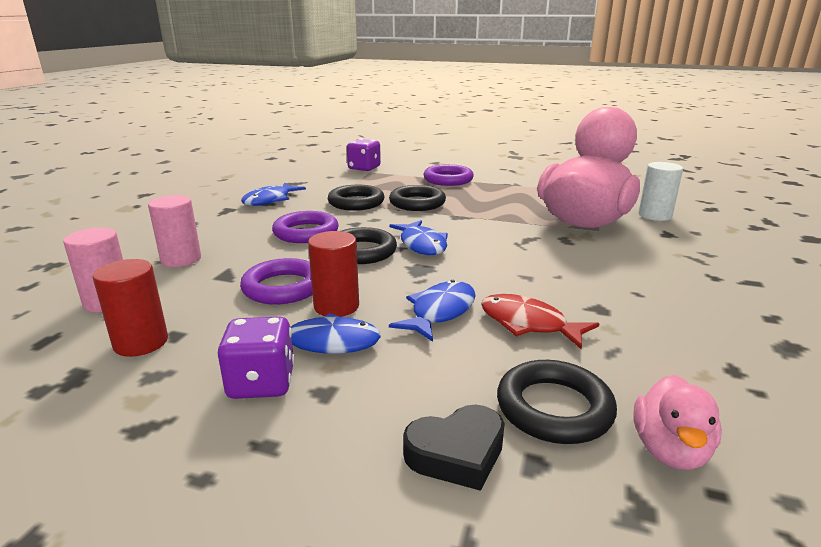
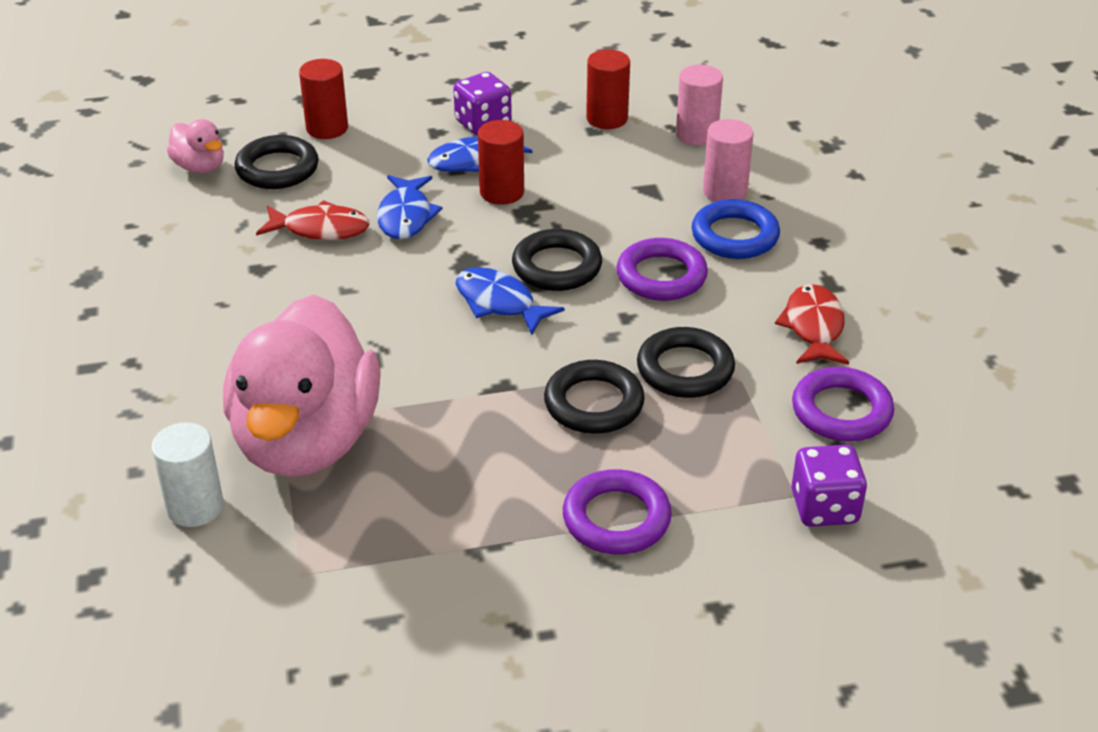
camera: 150 degrees right, 15 degrees up
purple ring [240,258,313,304] -> purple ring moved to [792,367,894,442]
blue fish [241,183,306,206] -> red fish [775,284,849,365]
black heart [403,405,505,491] -> red cylinder [299,59,348,139]
pink duck [633,375,722,470] -> pink duck turned 150 degrees clockwise [167,119,224,173]
none -> blue ring [692,199,780,259]

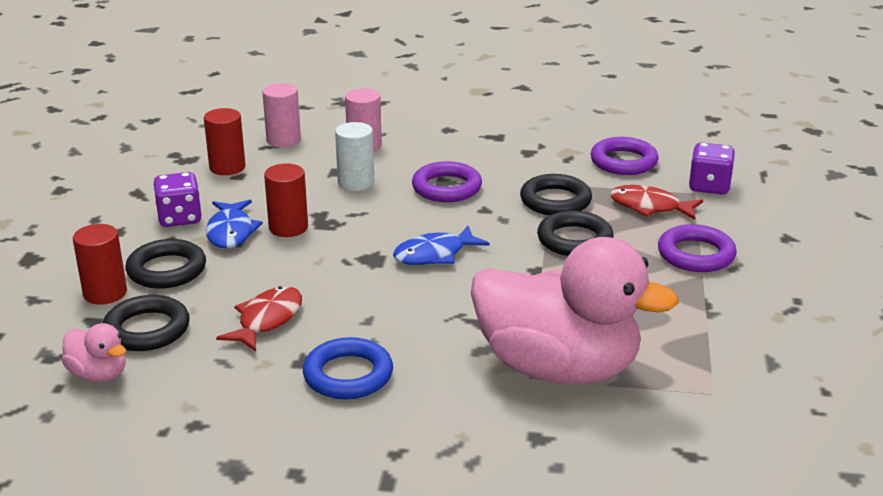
camera: 70 degrees left, 10 degrees down
white cylinder [151,422,224,527] -> white cylinder moved to [335,122,374,191]
pink duck [167,119,224,173] -> pink duck turned 60 degrees clockwise [62,323,126,382]
blue fish [377,175,443,239] -> none
black ring [512,229,602,291] -> black ring moved to [126,239,206,289]
blue ring [692,199,780,259] -> blue ring moved to [303,337,393,399]
red fish [775,284,849,365] -> red fish moved to [610,185,703,220]

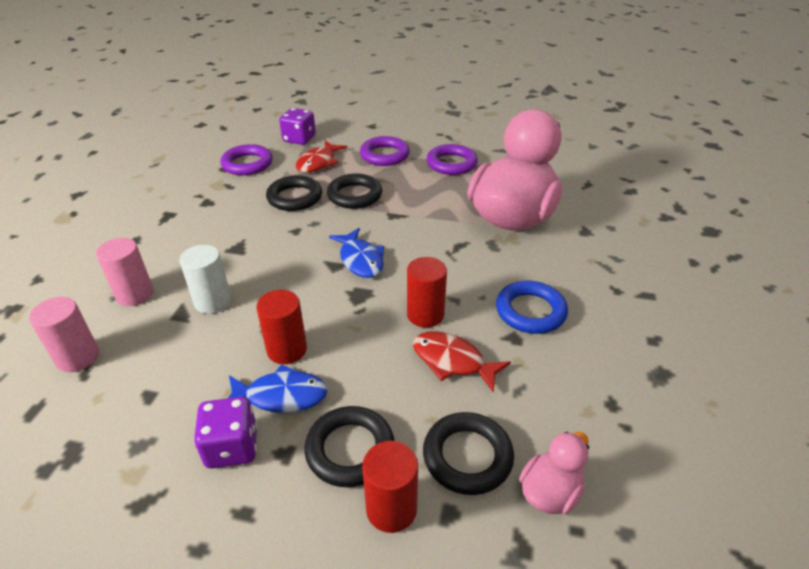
camera: 85 degrees left, 10 degrees up
red cylinder [204,108,245,175] -> red cylinder moved to [407,257,447,327]
purple ring [412,161,482,202] -> purple ring moved to [427,144,478,175]

